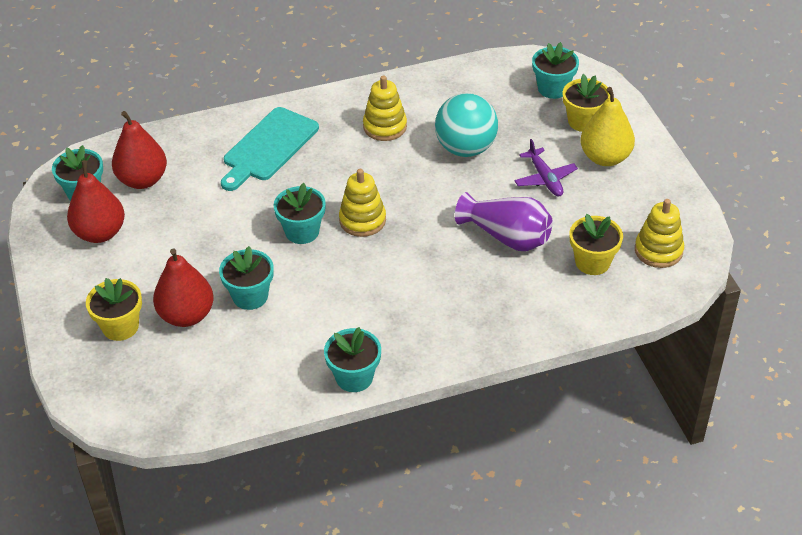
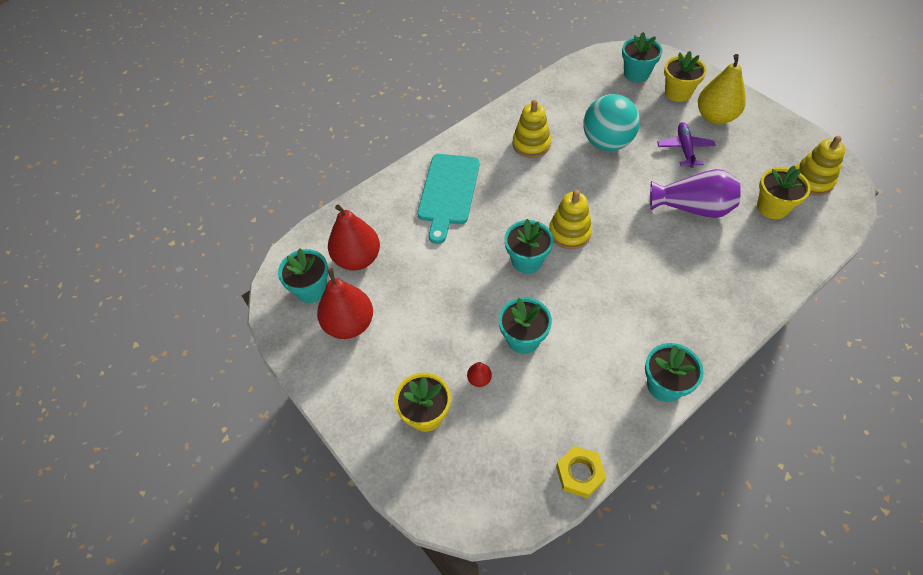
camera: 20 degrees left, 10 degrees up
red pear [153,248,214,327] -> red pear [467,362,492,387], size x0.43
purple plane [514,139,578,196] -> purple plane turned 135 degrees counterclockwise [657,122,716,168]
none -> yellow nut [556,446,606,498]

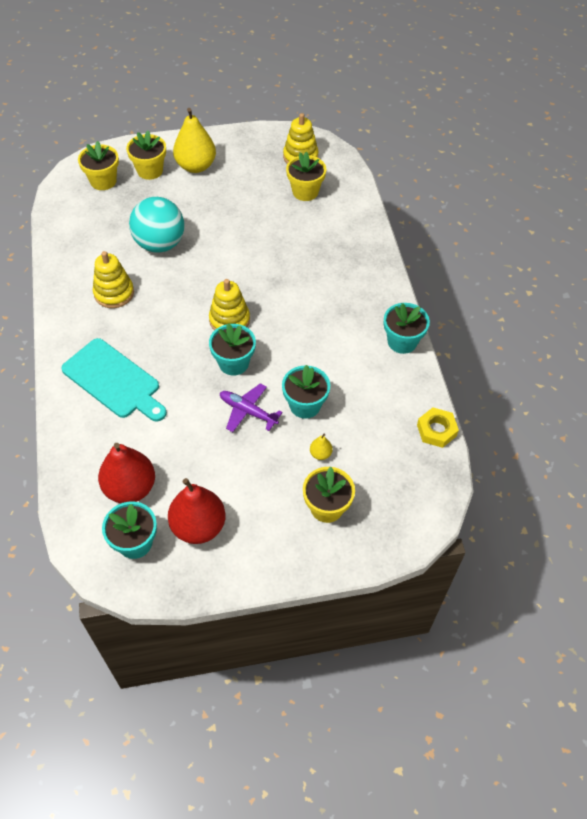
camera: 65 degrees left, 0 degrees up
red pear [467,362,492,387] -> yellow pear [310,433,333,460]
turquoise flower pot [622,32,663,82] -> yellow flower pot [78,141,119,190]
purple vase [650,169,741,218] -> none
purple plane [657,122,716,168] -> purple plane moved to [220,383,283,432]

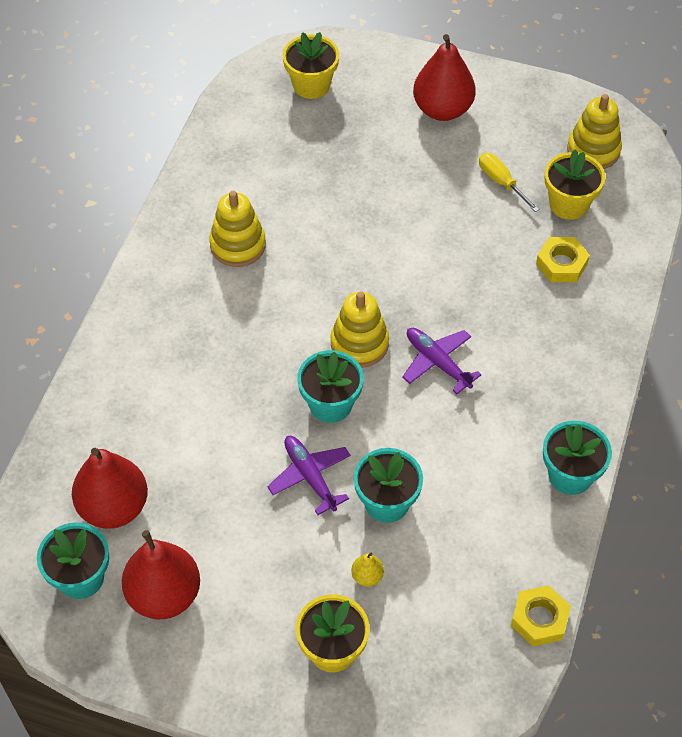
camera: 30 degrees right, 0 degrees up
turquoise cutting board [61,338,167,422] -> none
yellow flower pot [126,131,166,180] -> none
turquoise ball [129,197,184,253] -> none
yellow pear [173,108,216,173] -> red pear [413,34,476,121]
none -> purple plane [402,328,482,394]
none -> yellow screwdriver [479,153,540,212]
none -> yellow nut [536,237,590,282]

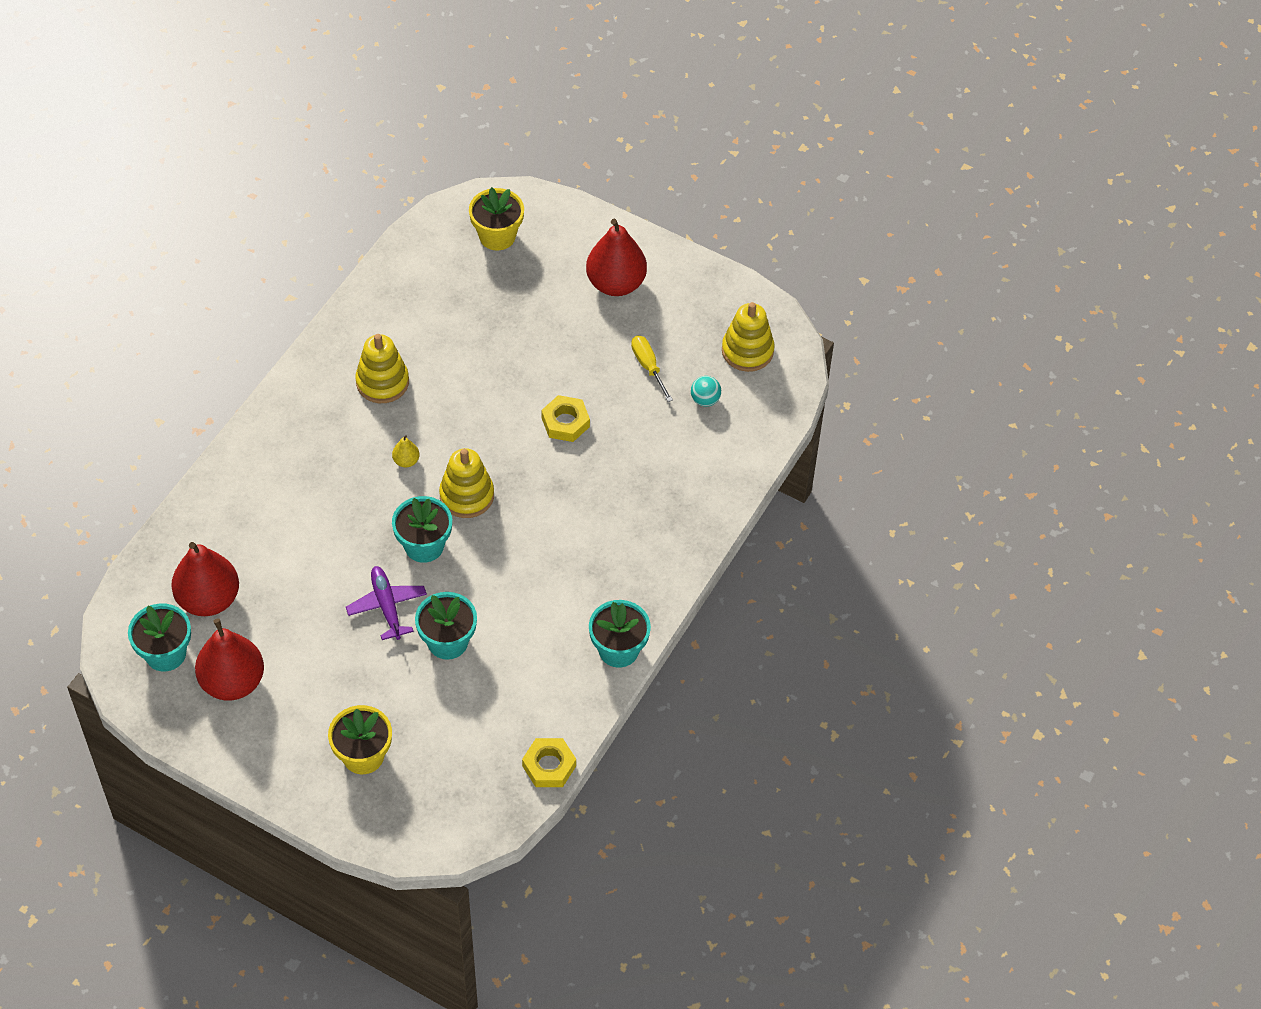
camera: 10 degrees right, 0 degrees up
yellow pear [351,553,384,587] -> yellow pear moved to [392,435,420,468]
purple plane [402,328,482,394] -> none
yellow nut [536,237,590,282] -> yellow nut moved to [542,395,590,442]
yellow flower pot [545,150,605,220] -> turquoise ball [691,376,721,407]

